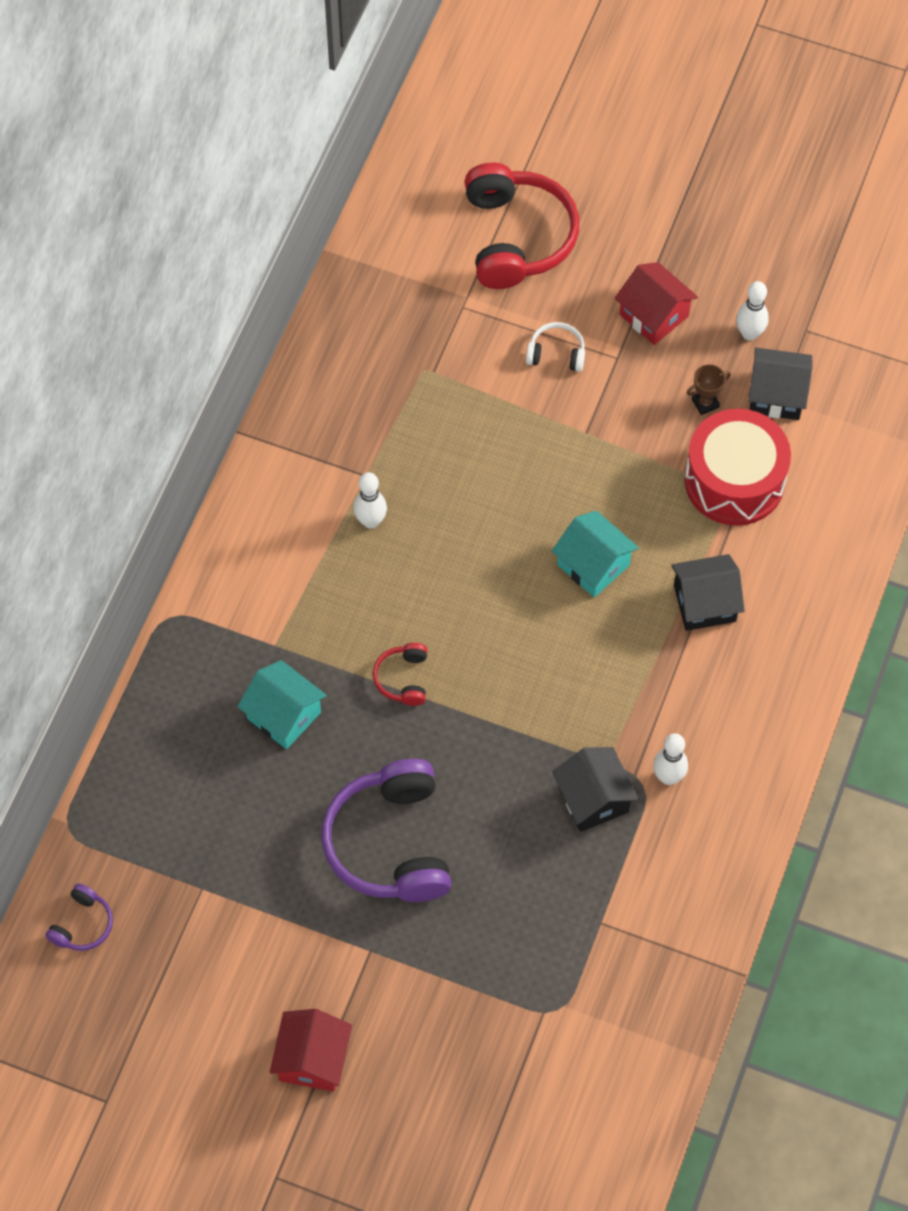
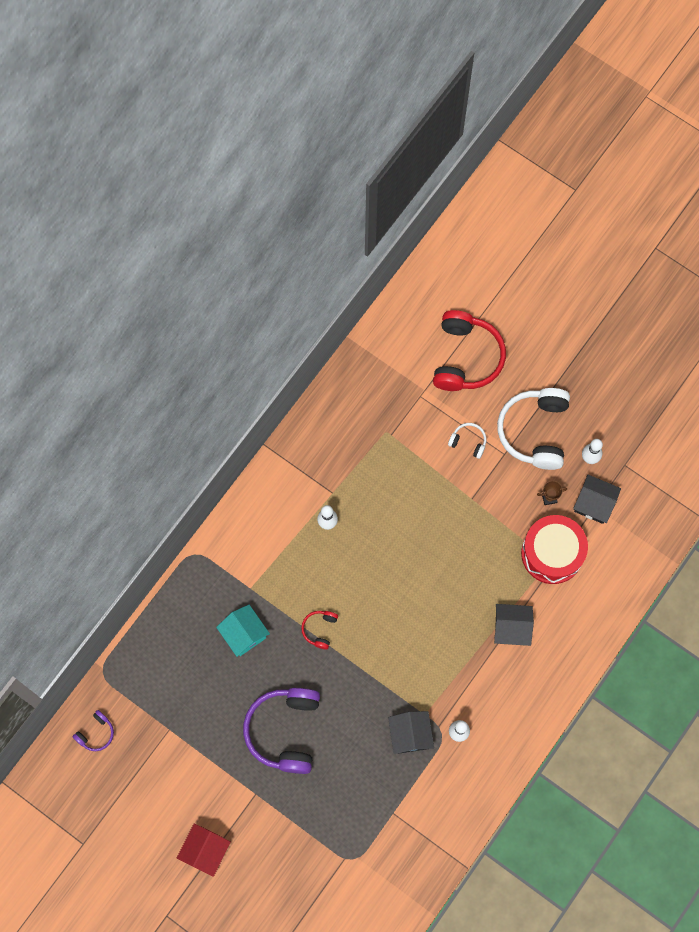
camera: 15 degrees right, 10 degrees up
turquoise house [552,511,639,598] -> none
red house [615,262,698,345] -> white headphones [497,388,570,470]

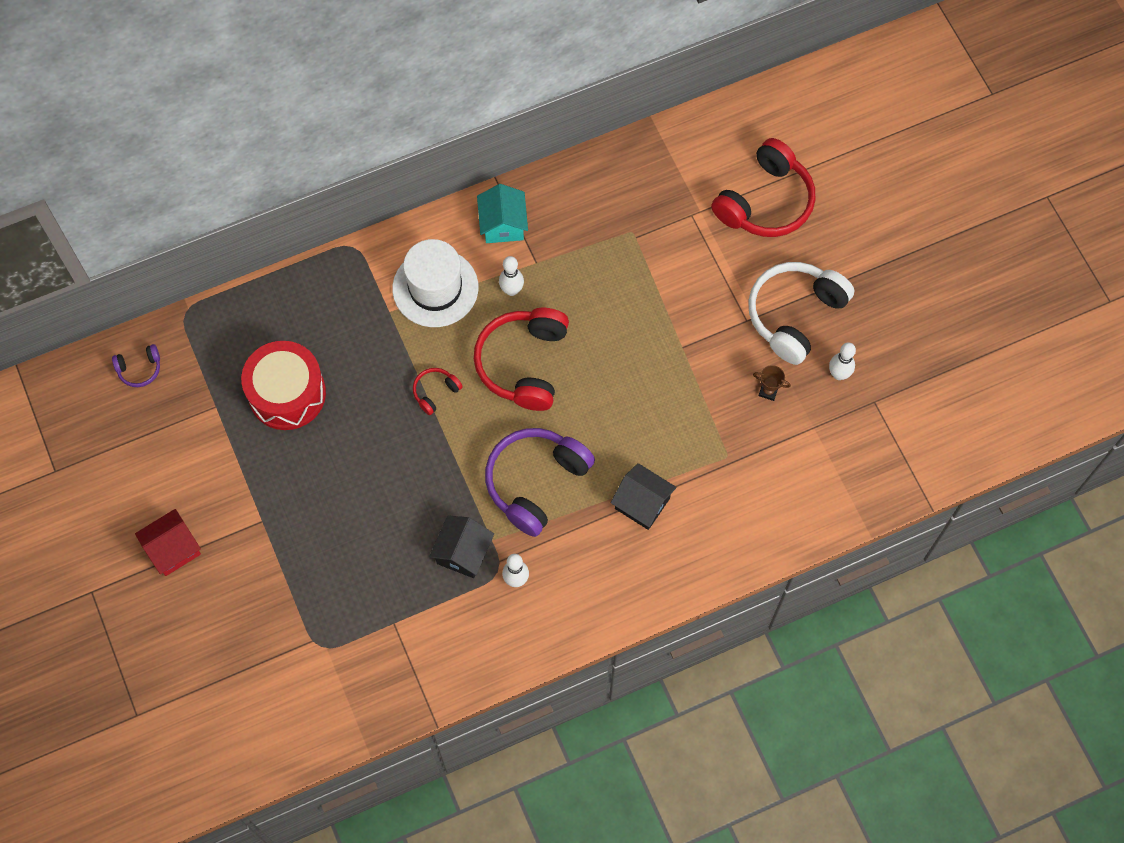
camera: 30 degrees right, 5 degrees down
turquoise house [216,605,270,657] -> turquoise house moved to [477,184,528,243]
purple headphones [243,688,320,774] -> purple headphones moved to [485,428,595,537]
white headphones [448,423,486,459] -> none
red drum [521,515,588,584] -> red drum moved to [241,341,326,430]
black house [573,475,621,524] -> none
none -> white hat [392,239,478,327]
none -> red headphones [474,308,569,411]

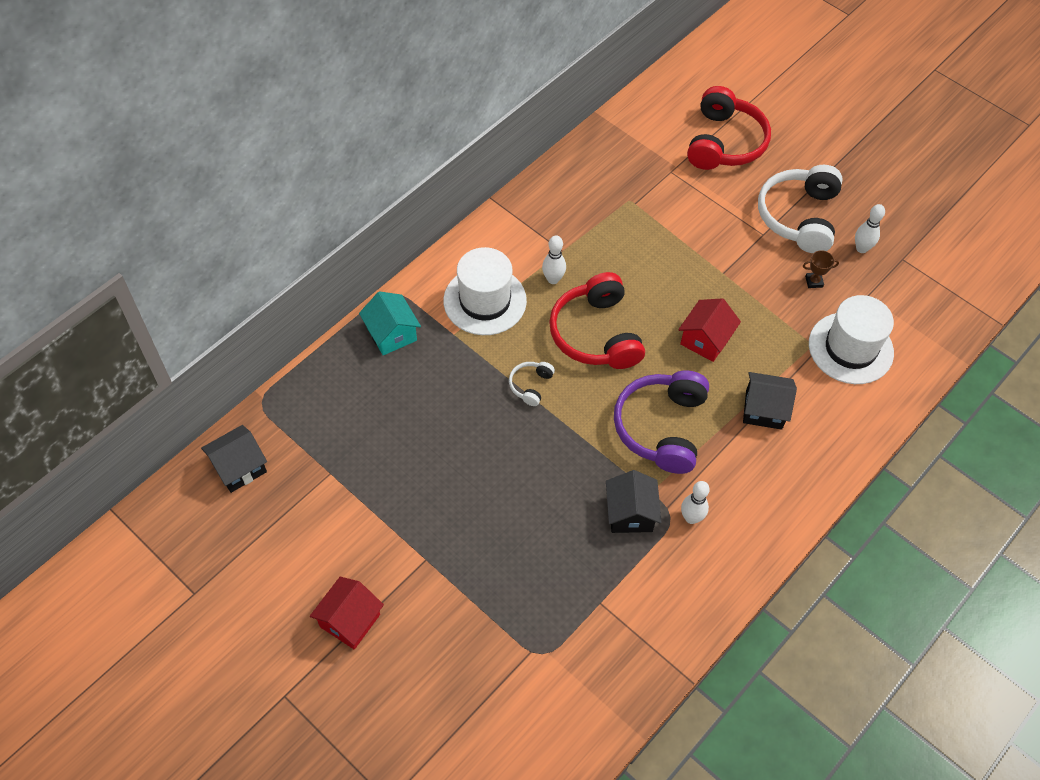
camera: 25 degrees left, 10 degrees down
purple headphones [112,344,160,387] -> black house [201,425,267,493]
red drum [241,341,326,430] -> none
red headphones [413,368,463,415] -> white headphones [509,362,555,406]
turquoise house [477,184,528,243] -> turquoise house moved to [359,291,421,355]
none -> red house [678,298,741,362]
none -> white hat [809,295,894,384]

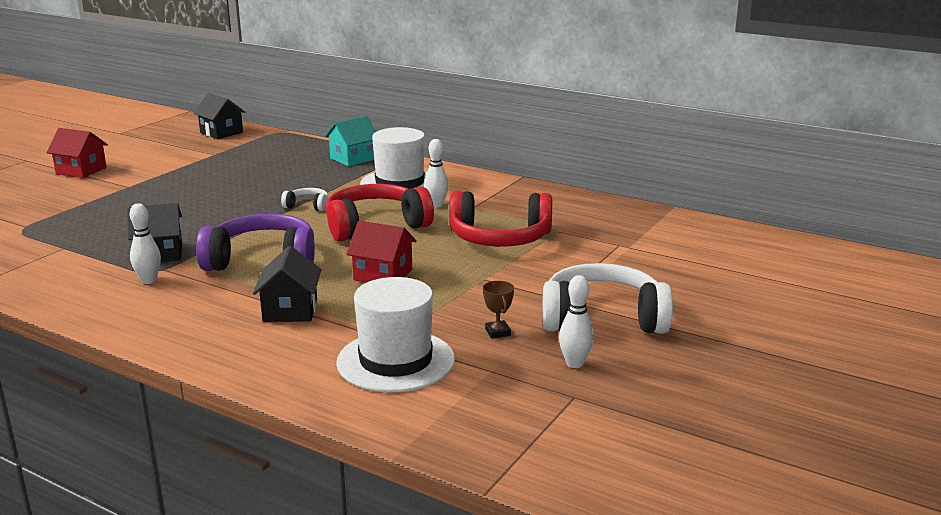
camera: 80 degrees right, 35 degrees down
red headphones [687,86,771,170] -> red headphones moved to [449,191,552,247]

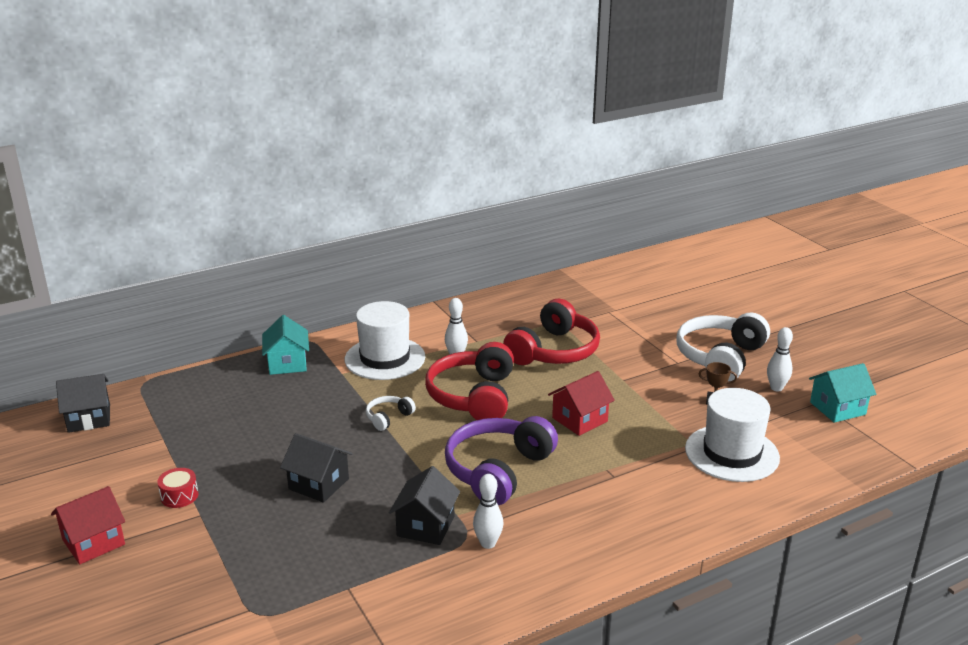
camera: 60 degrees left, 5 degrees up
black house [253,246,321,322] -> black house moved to [280,433,353,503]
none -> red drum [157,468,199,508]
none -> turquoise house [809,363,876,423]

